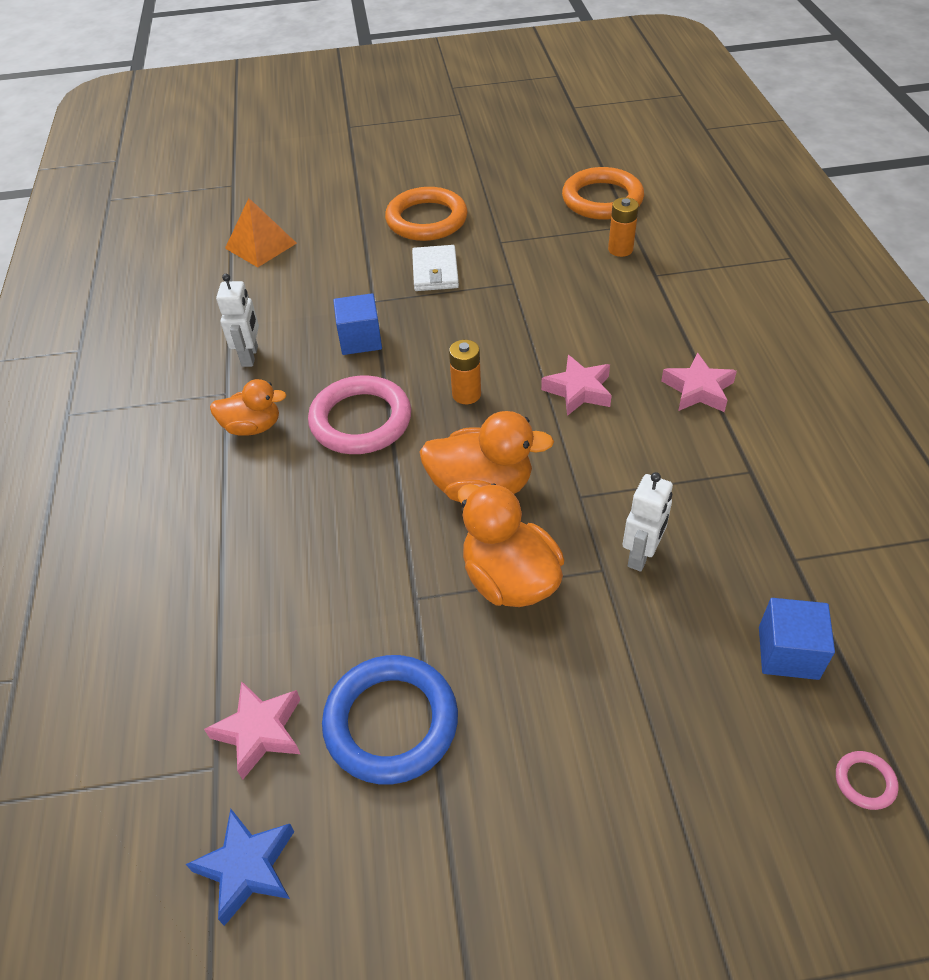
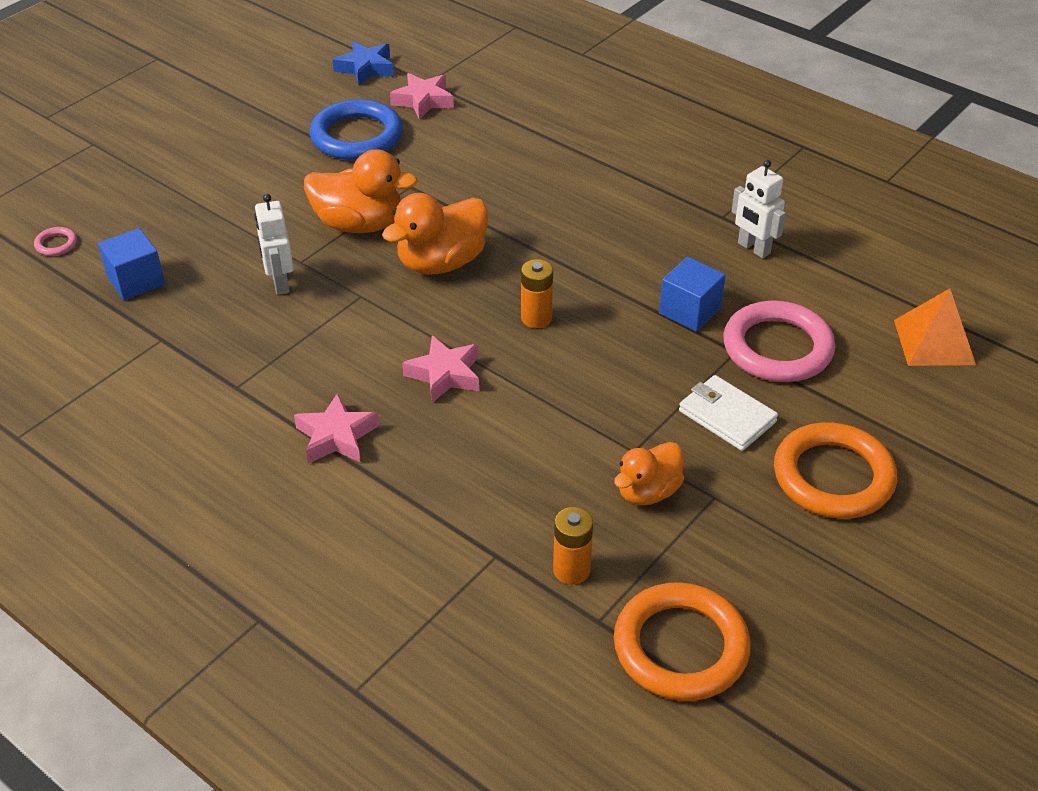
camera: 135 degrees right, 5 degrees down
orange duck [210,379,287,436] -> orange duck moved to [614,442,684,505]
pink ring [308,375,411,454] -> pink ring moved to [723,301,836,382]

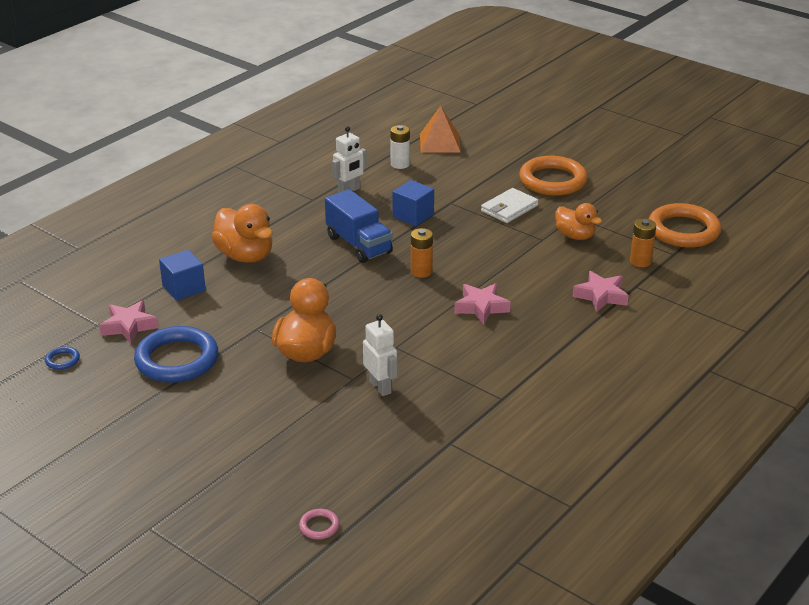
camera: 90 degrees left, 10 degrees down
blue cube [98,228,165,300] -> blue cube moved to [159,249,206,301]
white robot [254,194,294,295] -> white robot turned 105 degrees counterclockwise [363,314,397,396]
pink star [294,393,379,463] -> pink star moved to [572,271,629,312]
blue star [332,41,394,85] -> blue ring [45,346,80,370]
orange duck [382,193,488,275] -> orange duck moved to [211,204,273,263]
pink ring [723,301,836,382] -> none
none -> blue truck [325,189,393,263]
none -> white battery [390,125,410,169]

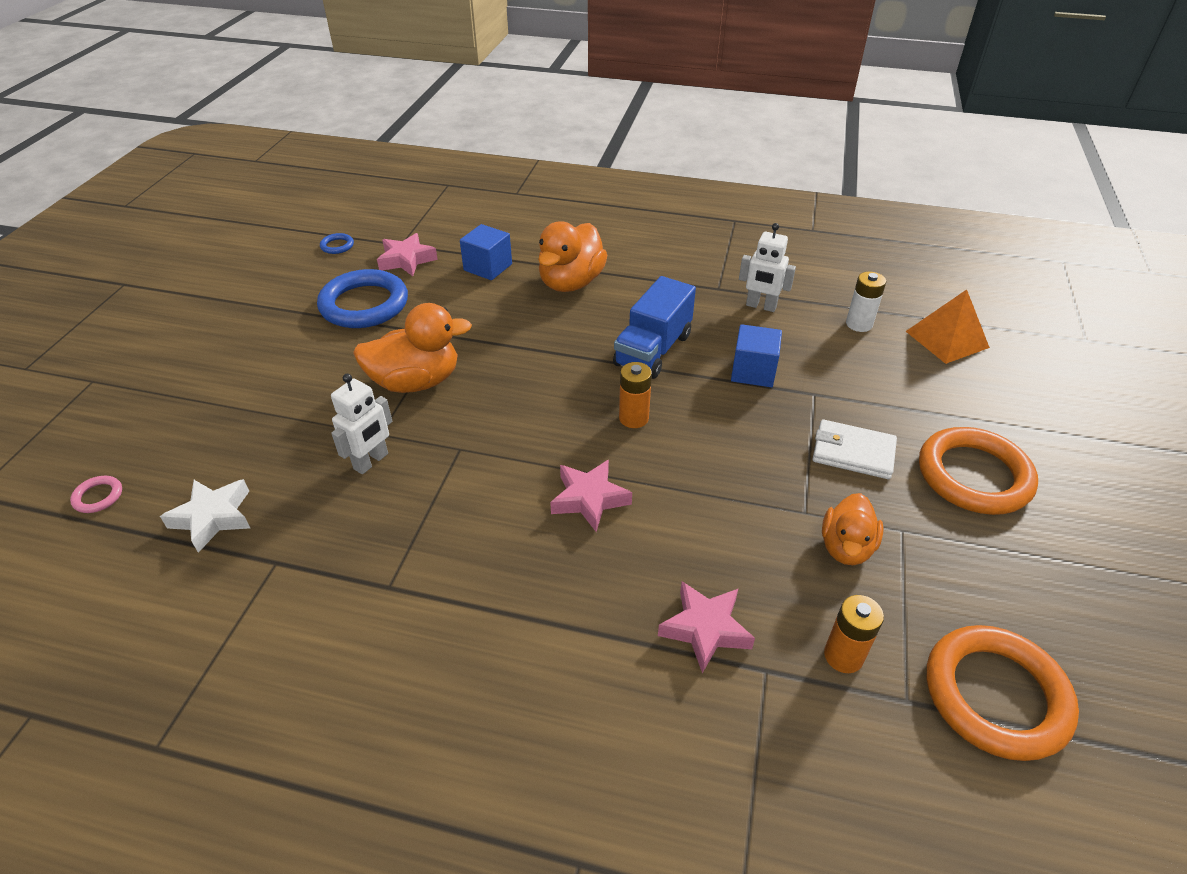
camera: 65 degrees right, 10 degrees up
none -> white star [160,479,250,553]

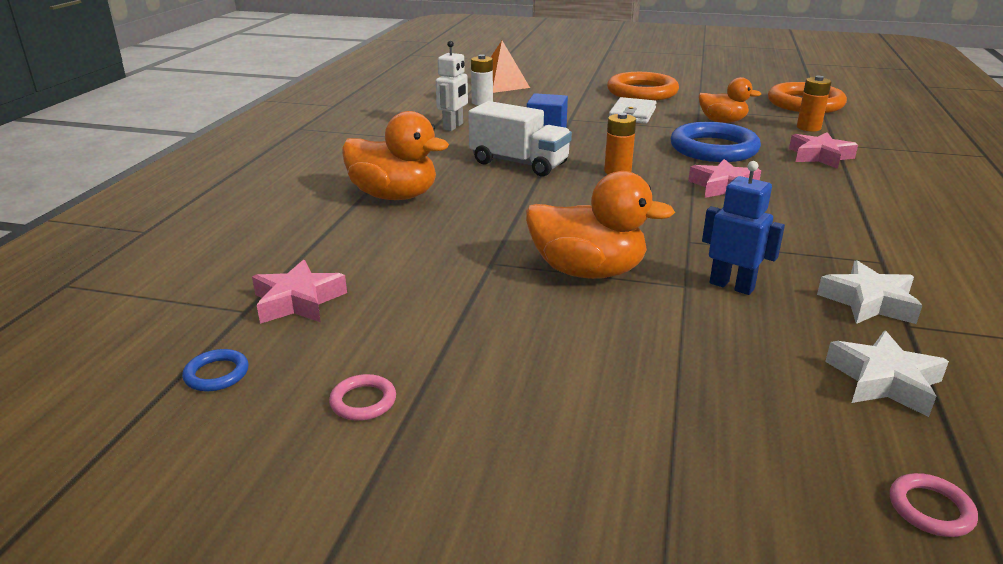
camera: 90 degrees left, 15 degrees down
blue ring [317,269,408,328] -> blue ring moved to [671,122,761,162]
white robot [331,374,392,474] -> blue robot [702,161,785,295]
orange duck [353,303,472,393] -> orange duck turned 120 degrees clockwise [526,171,675,279]
blue cube [460,224,512,280] -> none
blue truck [613,276,696,379] -> white truck [468,101,572,176]
none -> pink ring [329,374,396,421]
none -> white star [817,260,923,324]

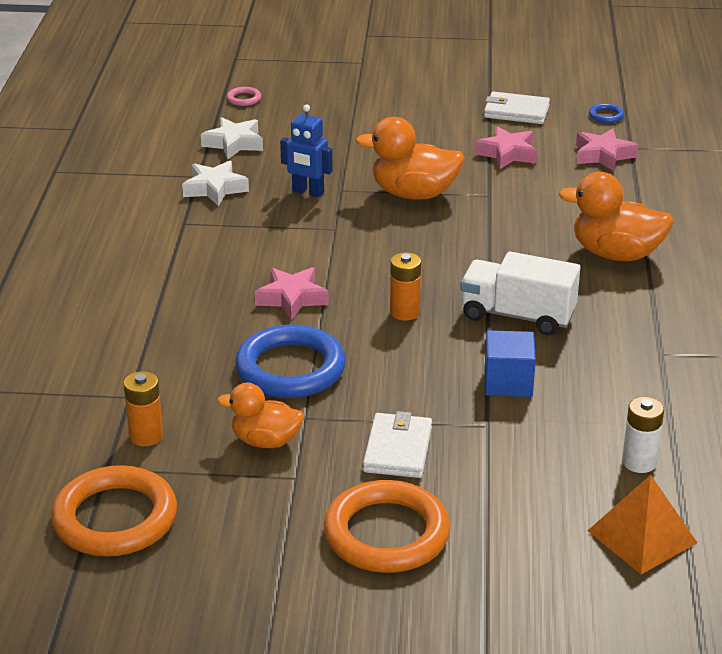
camera: 170 degrees right, 5 degrees up
pink ring [329,374,396,421] -> white wallet [484,91,550,124]
white robot [436,41,468,131] -> none
pink star [789,132,858,169] -> pink star moved to [474,126,537,169]

